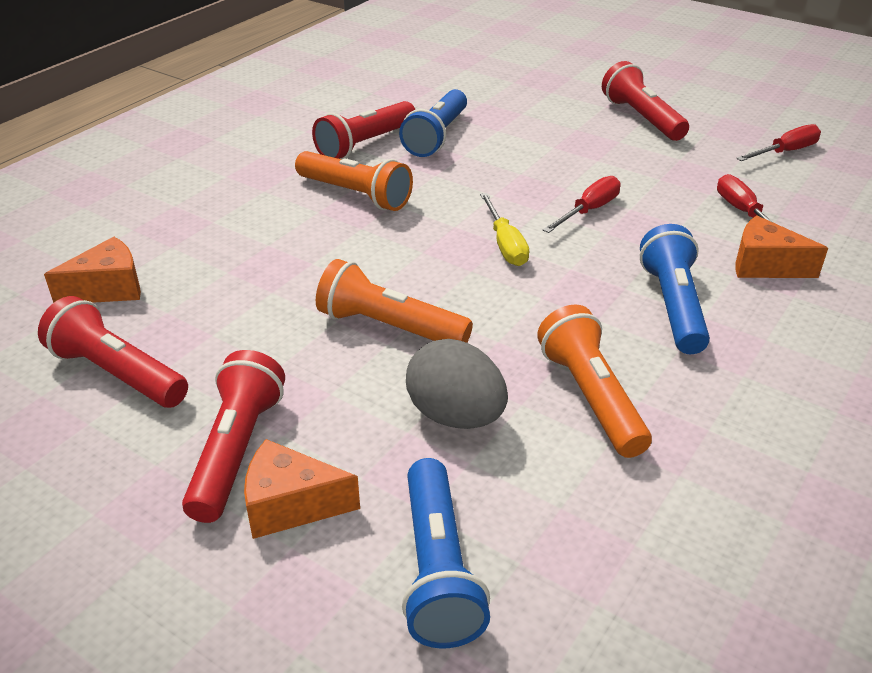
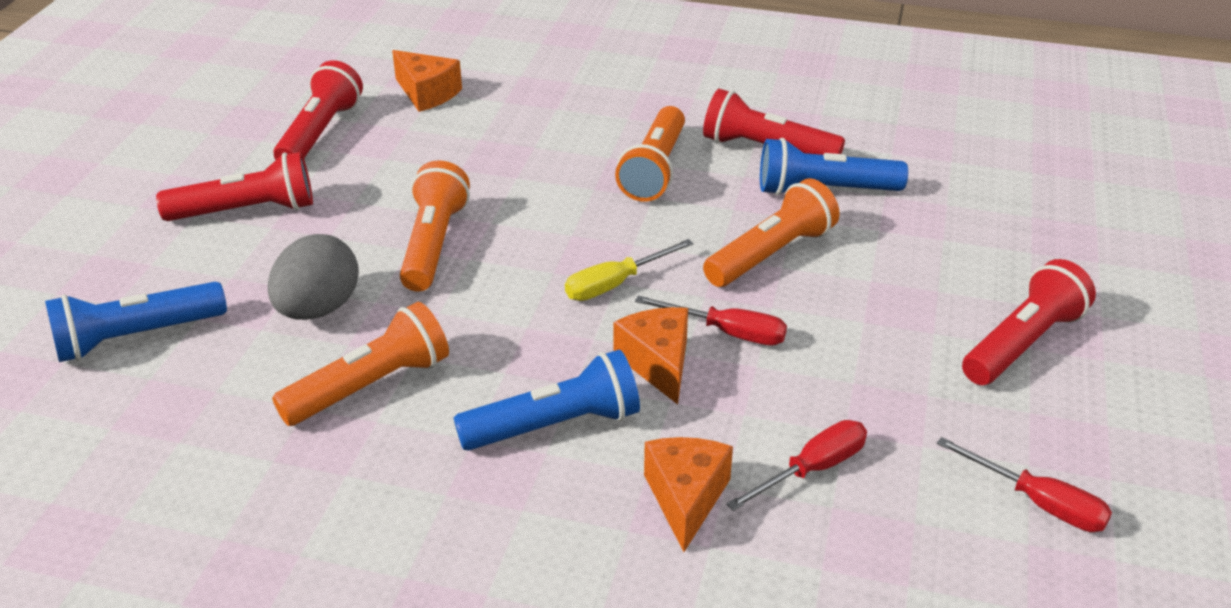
camera: 70 degrees right, 0 degrees up
orange cheese [244,439,360,539] -> orange cheese moved to [613,307,688,404]
none -> orange flashlight [703,178,840,287]

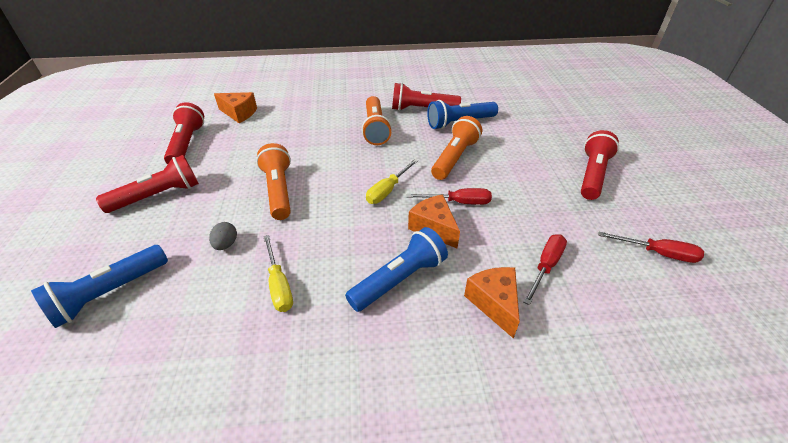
camera: 20 degrees left, 5 degrees up
grey egg [267,234,359,320] -> grey egg [209,222,237,250], size x0.51
orange flashlight [272,302,449,426] -> yellow screwdriver [263,235,293,312]

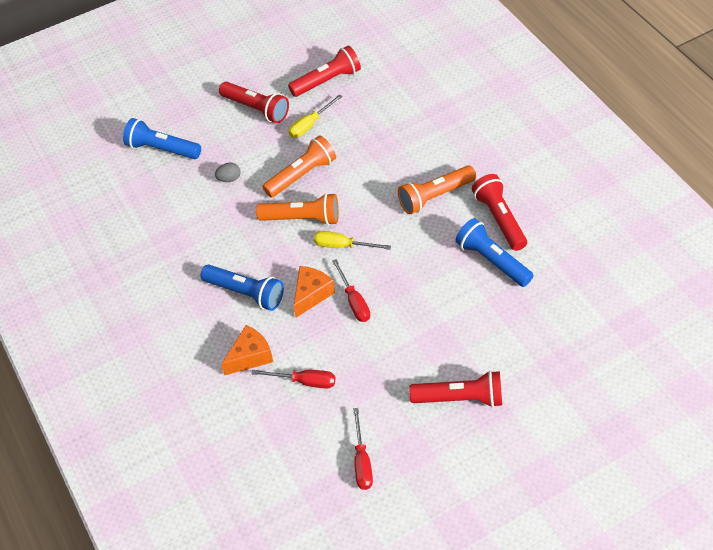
camera: 70 degrees right, 10 degrees up
orange cheese [214,92,257,123] -> none
yellow screwdriver [263,235,293,312] -> yellow screwdriver moved to [288,94,342,138]
orange flashlight [431,116,482,180] -> orange flashlight moved to [256,193,339,225]

